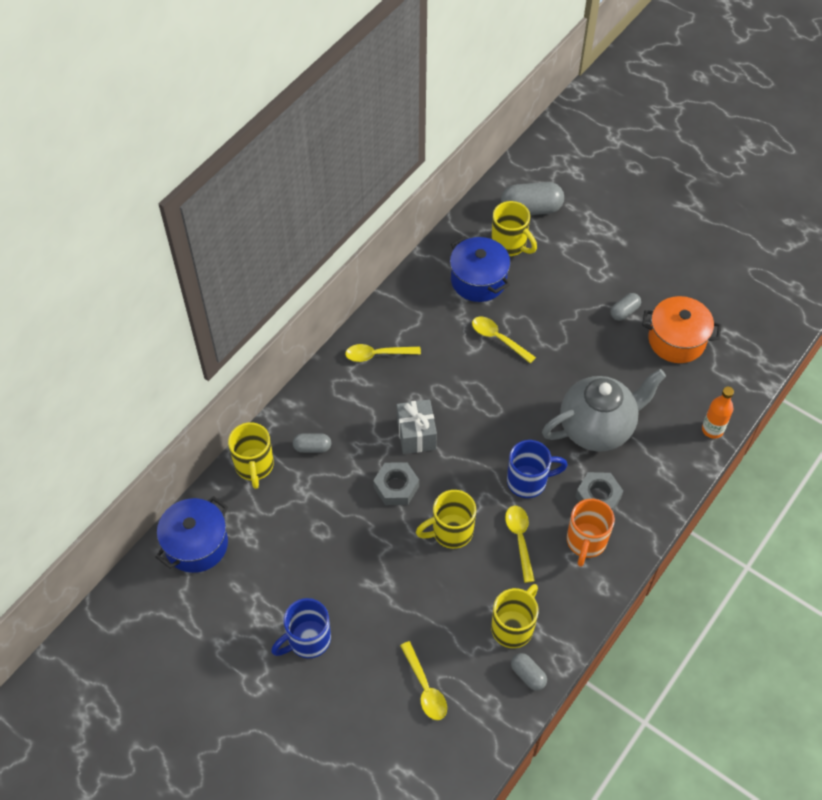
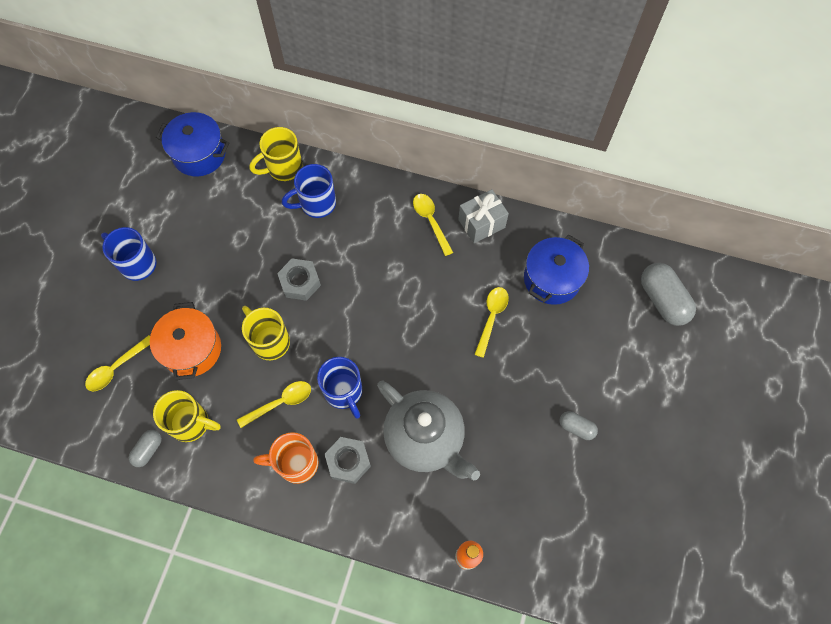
camera: 70 degrees right, 10 degrees up
grey capsule [293,433,331,453] -> blue mug [282,164,336,218]
grey gift [397,399,437,454] -> grey gift moved to [458,189,509,243]
yellow mug [491,201,537,256] -> none
orange pot [642,296,721,363] -> orange pot moved to [150,302,221,380]

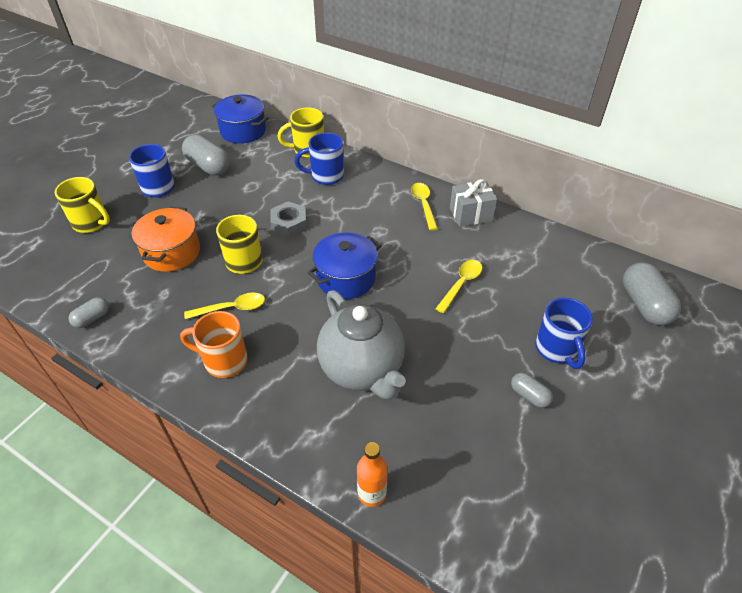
camera: 15 degrees right, 20 degrees down
yellow spoon [85,335,150,391] -> none
yellow mug [153,390,221,442] -> yellow mug moved to [55,177,110,233]
blue mug [317,357,362,419] -> blue mug moved to [535,298,593,369]
grey nut [325,437,371,484] -> none
blue pot [524,235,589,305] -> blue pot moved to [307,232,382,299]
none -> grey capsule [182,135,230,176]

